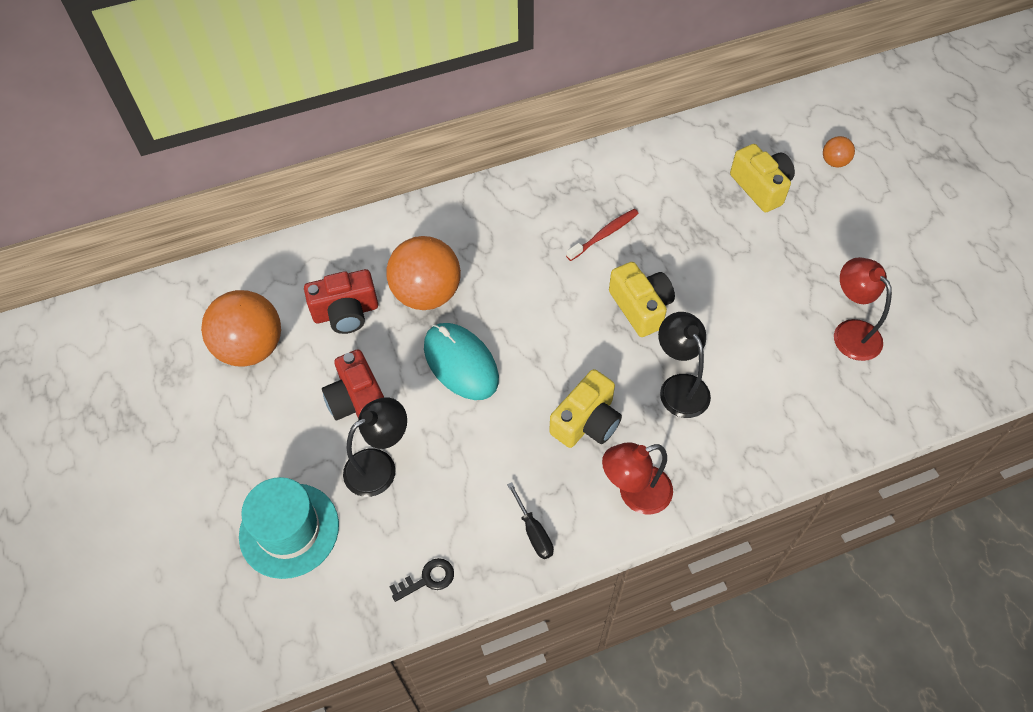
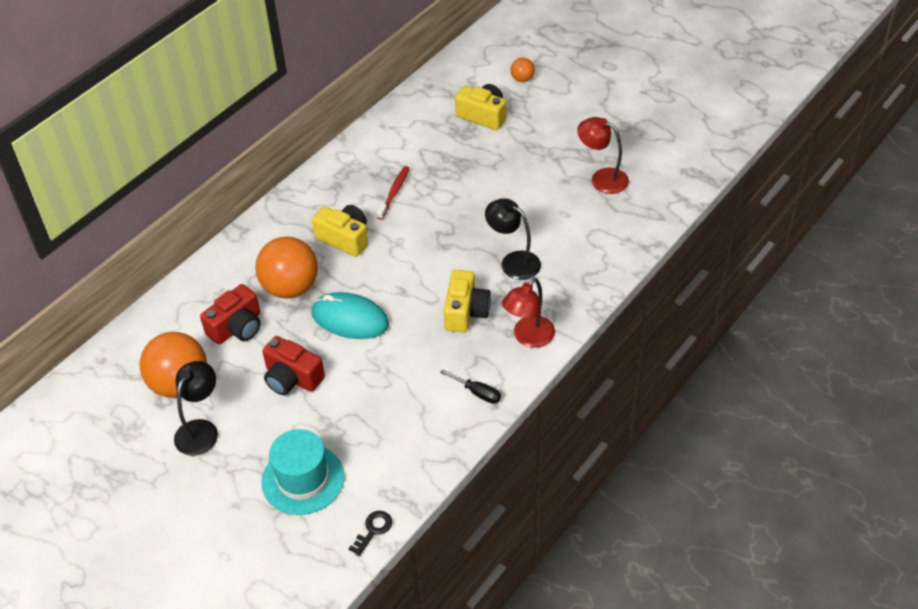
camera: 30 degrees left, 10 degrees down
black lamp [343,397,407,497] -> black lamp moved to [174,361,218,456]
black key [389,558,454,602] -> black key moved to [349,511,392,556]
yellow camera [609,262,675,337] -> yellow camera moved to [312,205,368,257]

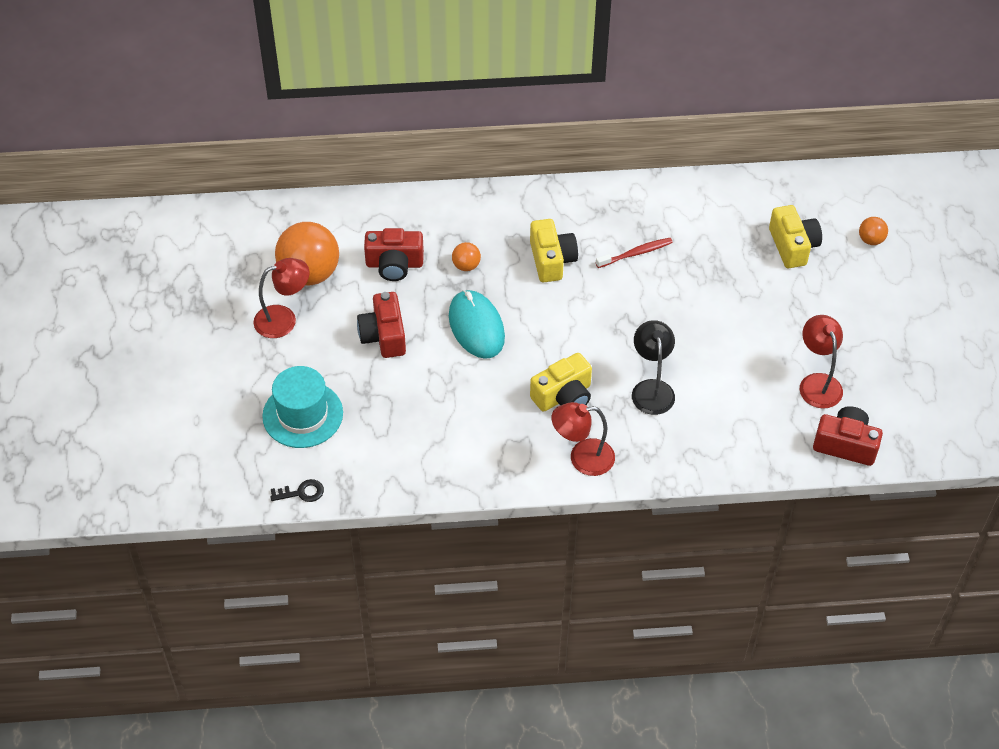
camera: 45 degrees right, 5 degrees up
black lamp [174,361,218,456] -> red lamp [254,258,309,338]
orange ball [255,237,318,298] -> orange ball [452,242,481,271], size x0.46
black screwdriver [440,369,501,404] -> none
none -> red camera [813,406,883,466]

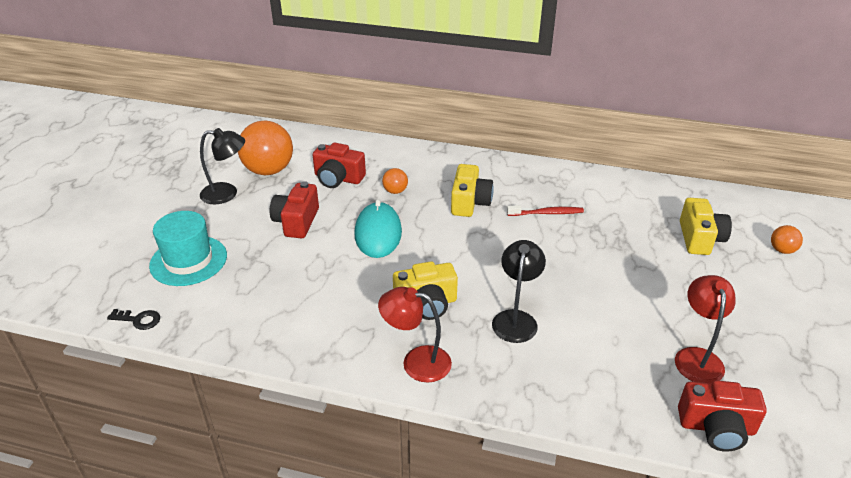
camera: 20 degrees right, 15 degrees down
red lamp [254,258,309,338] -> black lamp [200,128,245,204]
red camera [813,406,883,466] -> red camera turned 150 degrees clockwise [678,380,767,452]

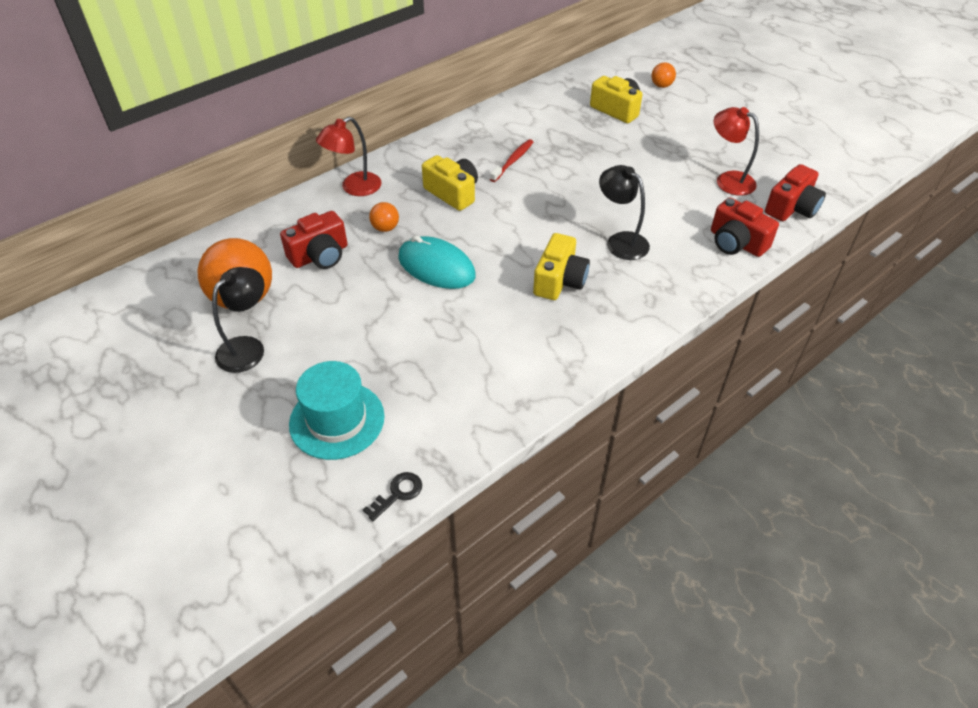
camera: 55 degrees left, 10 degrees up
red camera [270,181,319,238] -> red camera moved to [711,198,779,257]
red lamp [378,287,452,383] -> red lamp moved to [316,117,382,196]

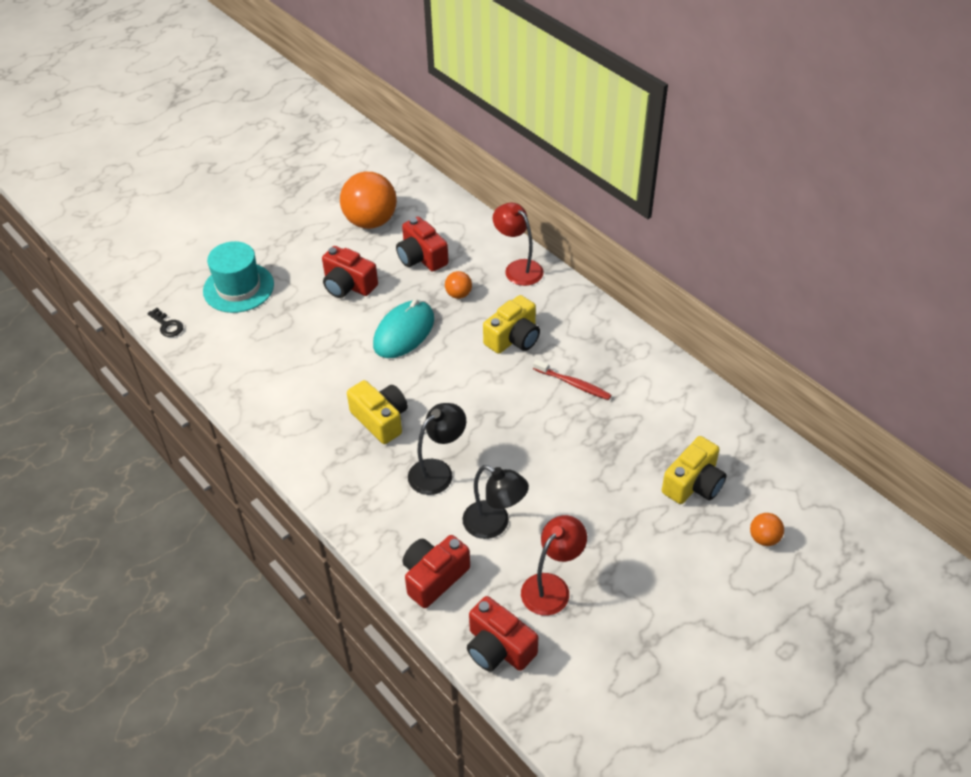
camera: 90 degrees right, 0 degrees up
black lamp [212,267,264,373] -> black lamp moved to [462,465,529,539]
yellow camera [533,233,590,300] -> yellow camera turned 150 degrees counterclockwise [347,380,408,444]
none -> red camera [322,246,378,298]

